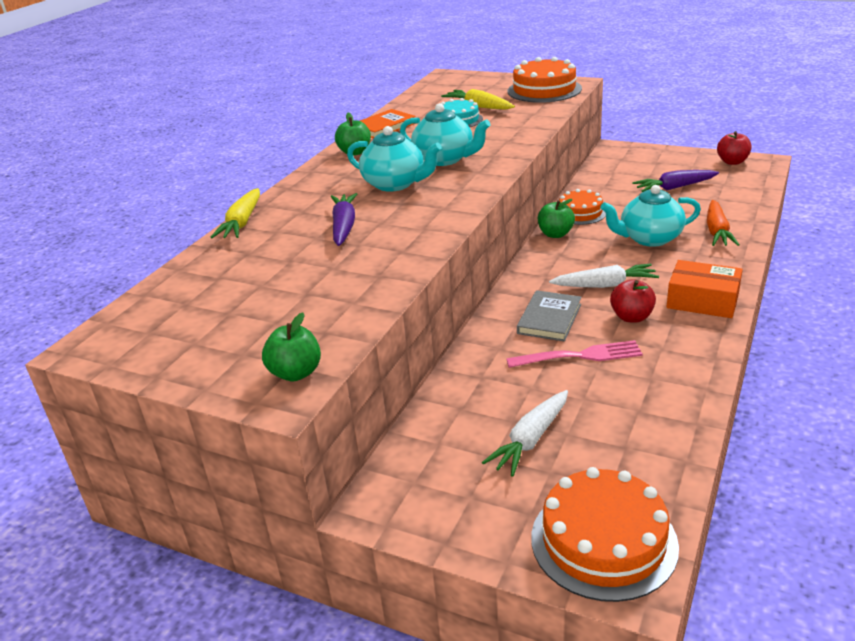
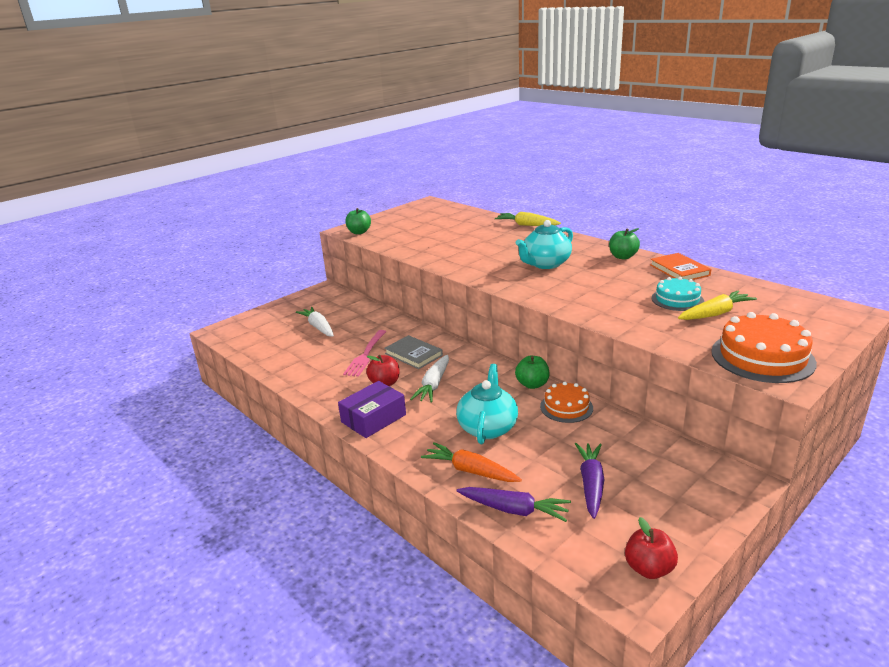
camera: 110 degrees right, 5 degrees down
purple carrot [330,193,357,246] -> purple carrot moved to [457,487,571,522]
turquoise teapot [400,103,490,166] -> none
orange cake [531,467,679,602] -> none
orange box [667,260,743,318] -> purple box [338,381,406,438]

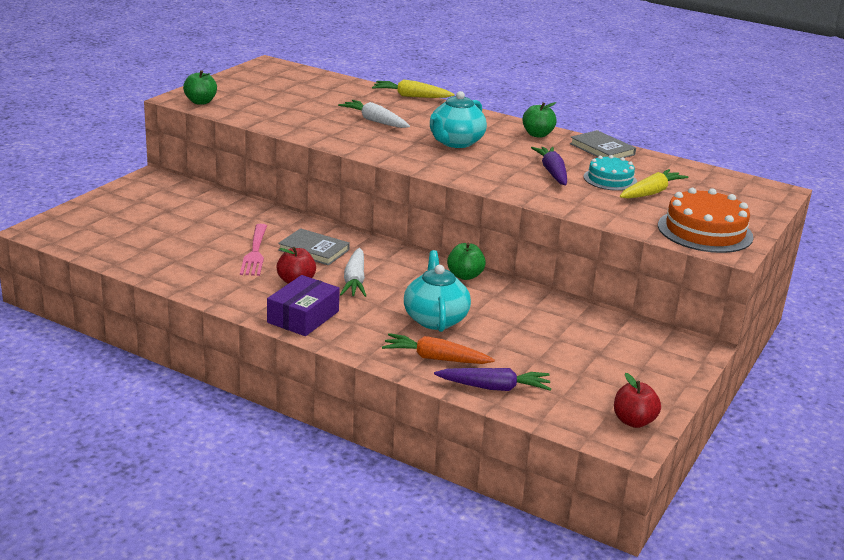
camera: 20 degrees left, 0 degrees up
white carrot [296,307,334,337] -> white carrot moved to [338,100,410,128]
orange cake [540,382,593,423] -> none
purple carrot [575,443,605,519] -> purple carrot moved to [531,147,567,185]
orange book [650,253,712,280] -> grey book [570,130,636,158]

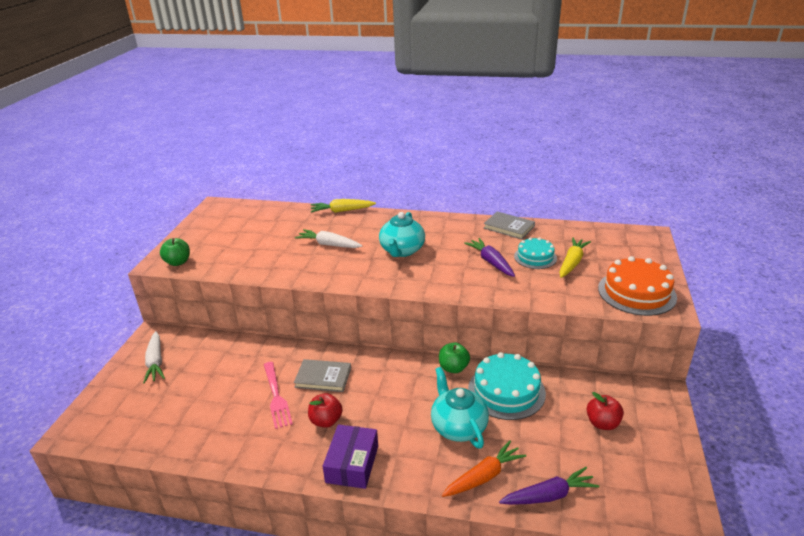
camera: 15 degrees left, 5 degrees up
white carrot [340,248,366,297] -> white carrot moved to [143,331,165,384]
orange carrot [382,333,495,364] -> orange carrot turned 150 degrees clockwise [442,441,526,497]
green apple [522,102,557,138] -> none
red apple [614,373,661,428] -> red apple moved to [586,392,624,430]
none -> turquoise cake [468,352,546,420]

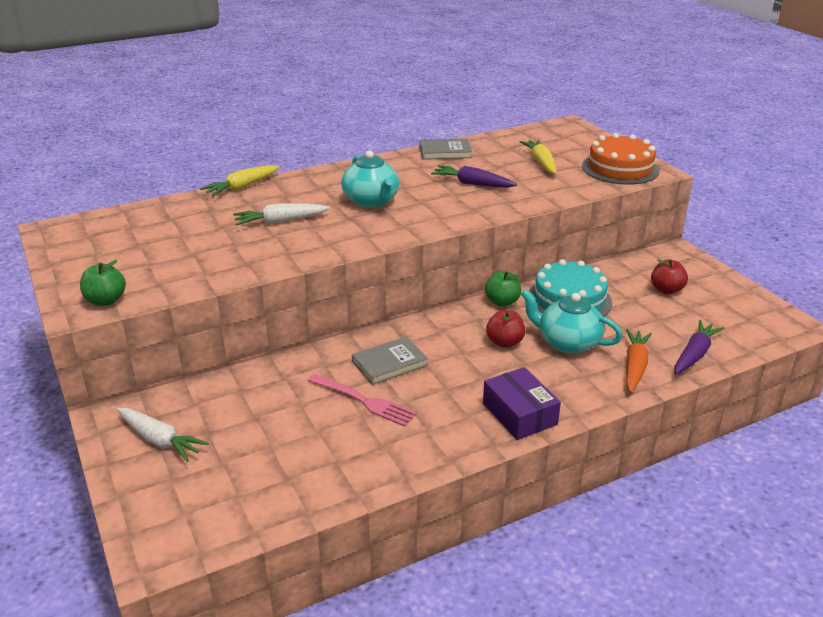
camera: 40 degrees left, 0 degrees up
red apple [308,393,343,428] -> red apple moved to [486,310,526,348]
turquoise cake [514,237,557,269] -> none

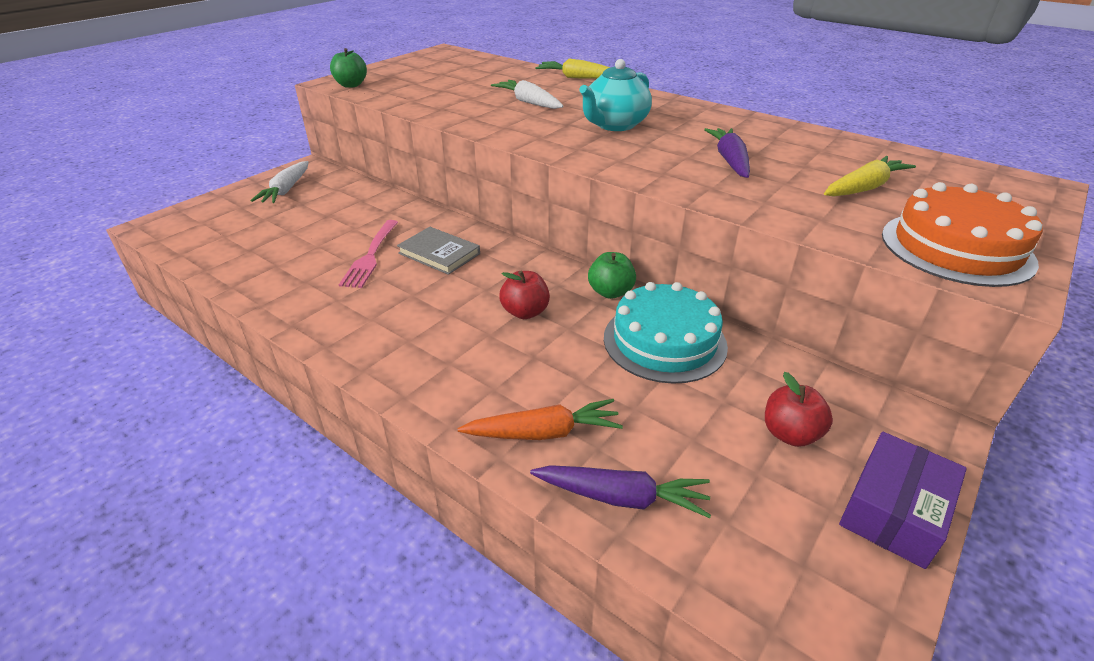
camera: 65 degrees right, 5 degrees up
grey book [419,138,472,160] -> none
purple box [483,367,561,440] -> purple box moved to [839,432,967,569]
turquoise teapot [521,289,623,354] -> none

